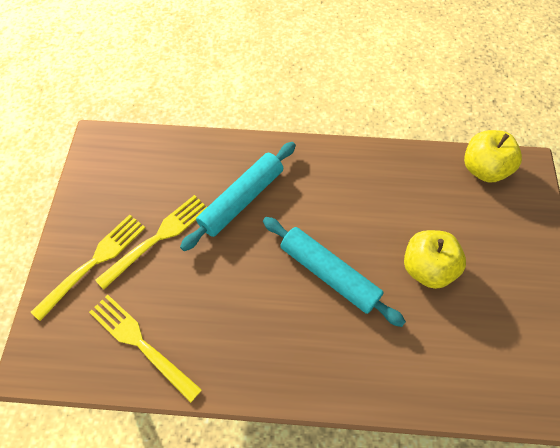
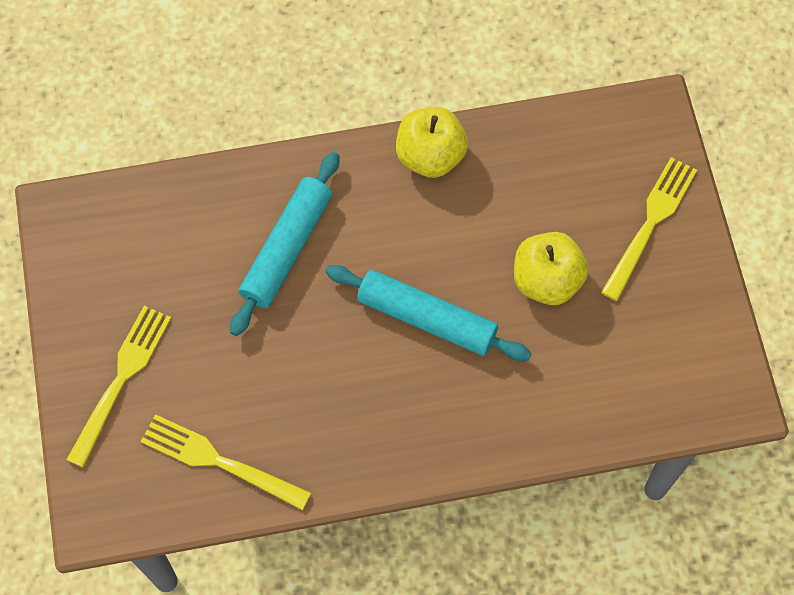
camera: 15 degrees left, 5 degrees up
yellow fork [95,195,207,290] -> yellow fork moved to [601,157,697,301]
yellow apple [464,130,522,183] -> yellow apple moved to [396,107,468,178]

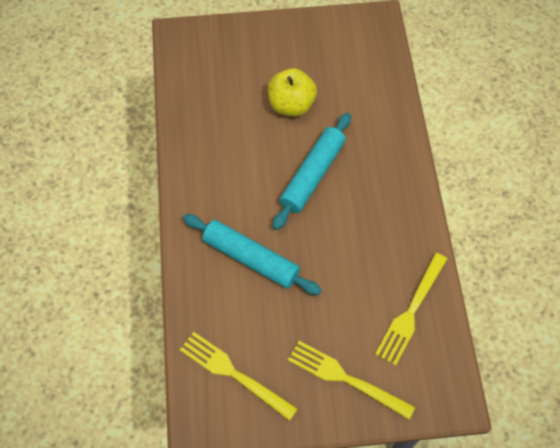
camera: 85 degrees left, 5 degrees down
yellow apple [396,107,468,178] -> none
yellow fork [601,157,697,301] -> yellow fork moved to [180,332,298,421]

